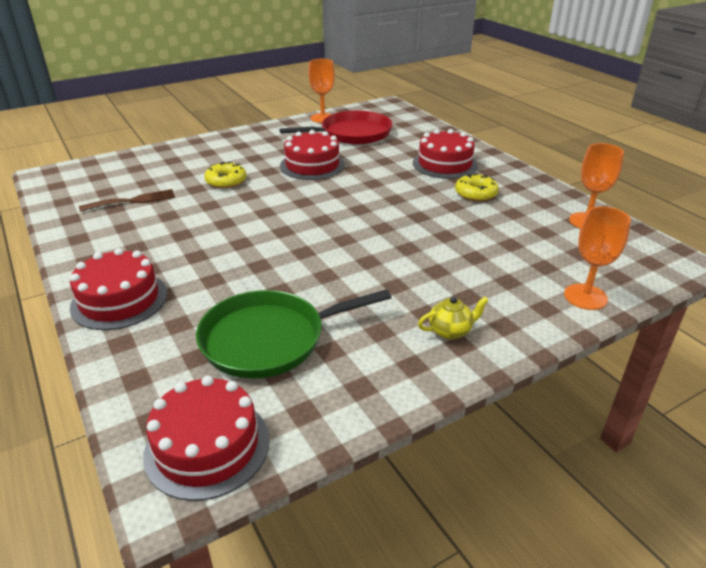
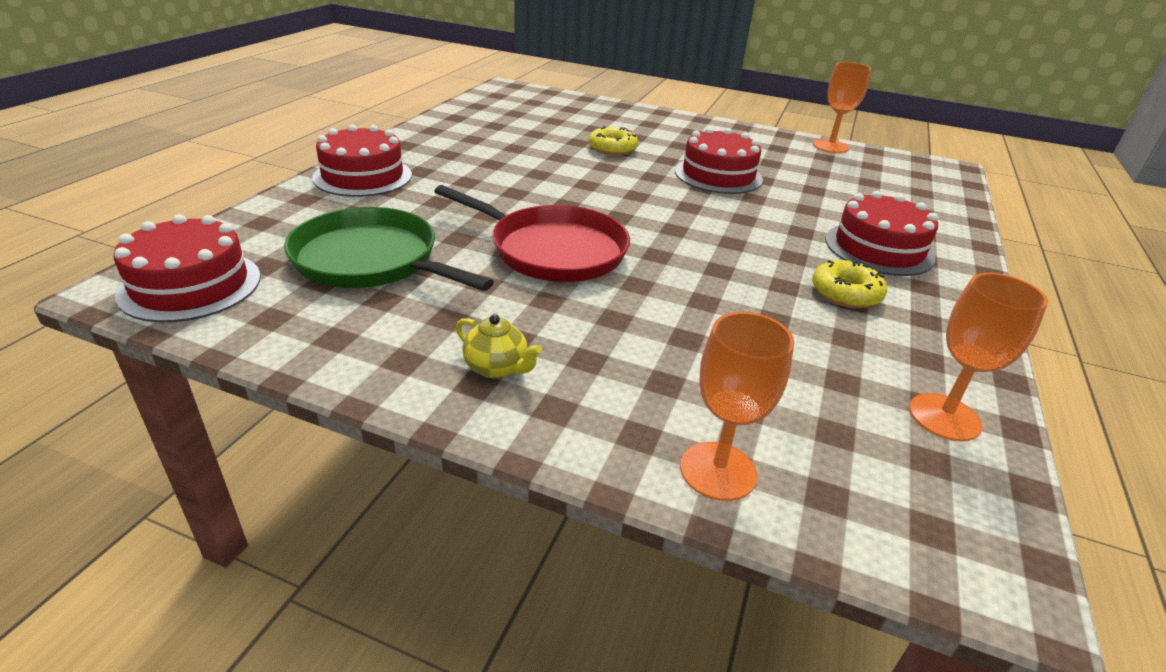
camera: 50 degrees right, 0 degrees up
brown fork [79,189,175,212] -> none
red pan [279,111,393,144] -> red pan moved to [434,185,630,282]

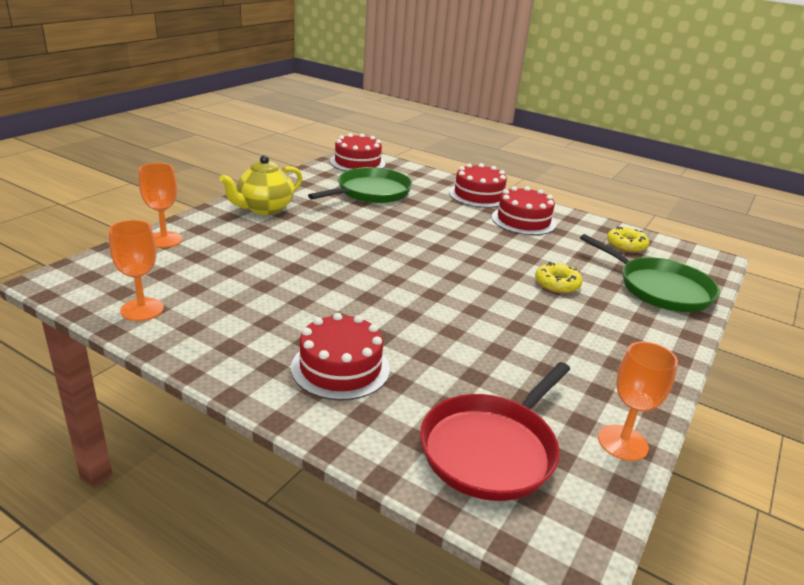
camera: 100 degrees right, 5 degrees down
red pan [434,185,630,282] -> red pan moved to [420,362,570,501]
yellow teapot [456,314,542,378] -> yellow teapot [219,155,303,215], size x1.90
red cake [675,127,763,194] -> red cake moved to [492,186,556,235]
yellow donut [812,260,887,308] -> yellow donut moved to [607,226,649,253]
none -> green pan [580,234,720,312]

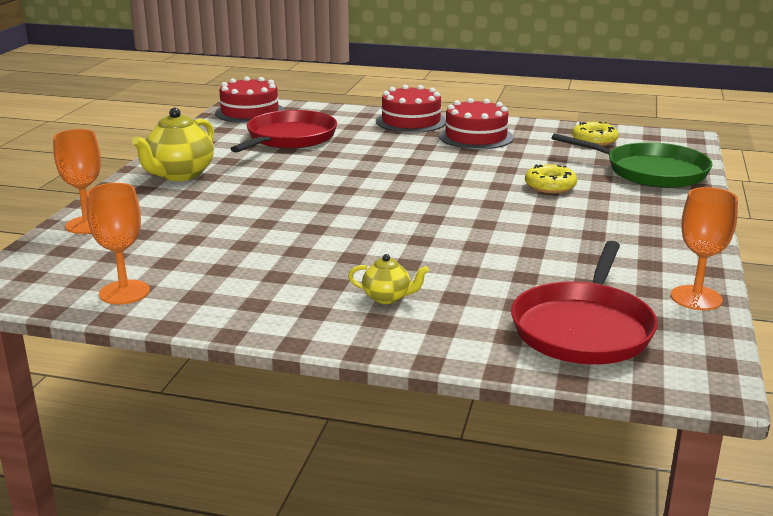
camera: 15 degrees left, 5 degrees down
red cake [291,313,390,400] -> yellow teapot [348,254,429,304]
green pan [308,167,412,203] -> red pan [230,110,337,153]

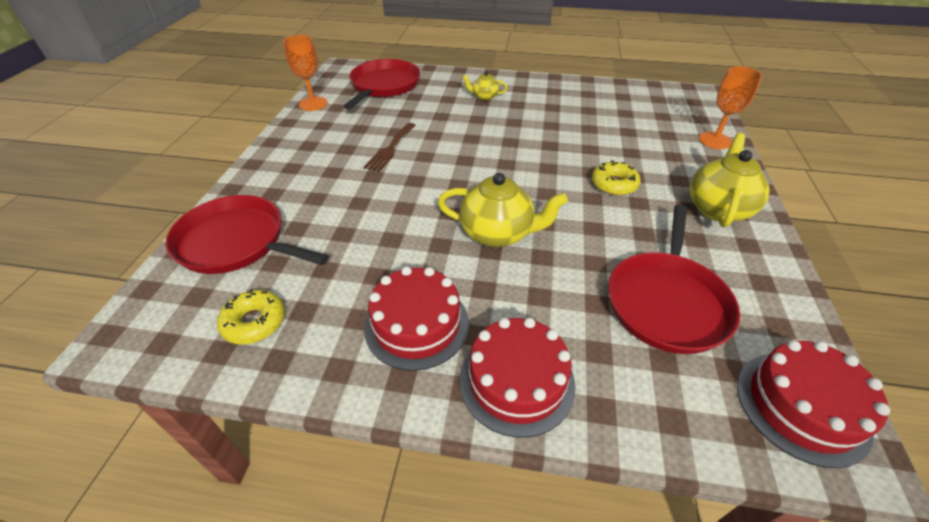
camera: 175 degrees right, 20 degrees up
orange goblet [86,183,150,304] -> none
yellow donut [525,164,577,194] -> yellow donut moved to [592,160,641,196]
green pan [552,133,712,188] -> red pan [165,195,329,274]
none -> brown fork [363,123,416,172]
none -> yellow teapot [438,173,568,247]

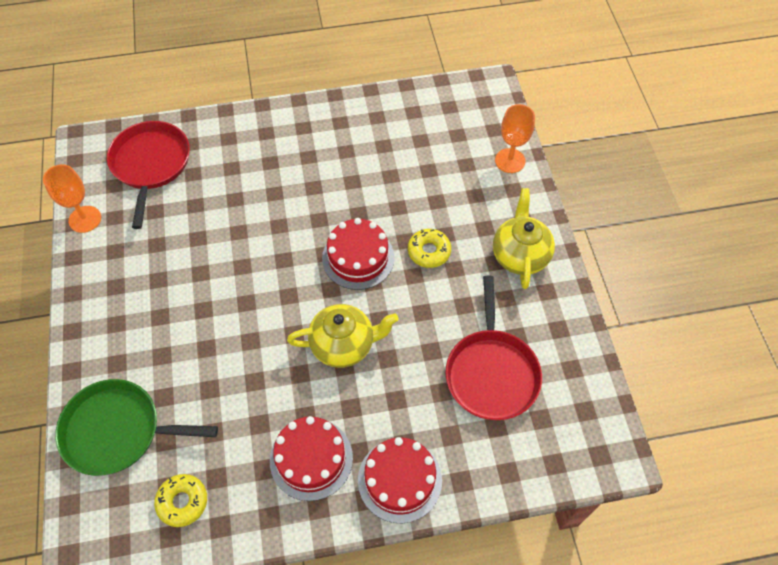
camera: 20 degrees left, 15 degrees up
red pan [165,195,329,274] -> green pan [55,379,218,476]
brown fork [363,123,416,172] -> none
yellow teapot [462,71,507,101] -> none
red cake [737,340,890,468] -> red cake moved to [322,218,395,290]

